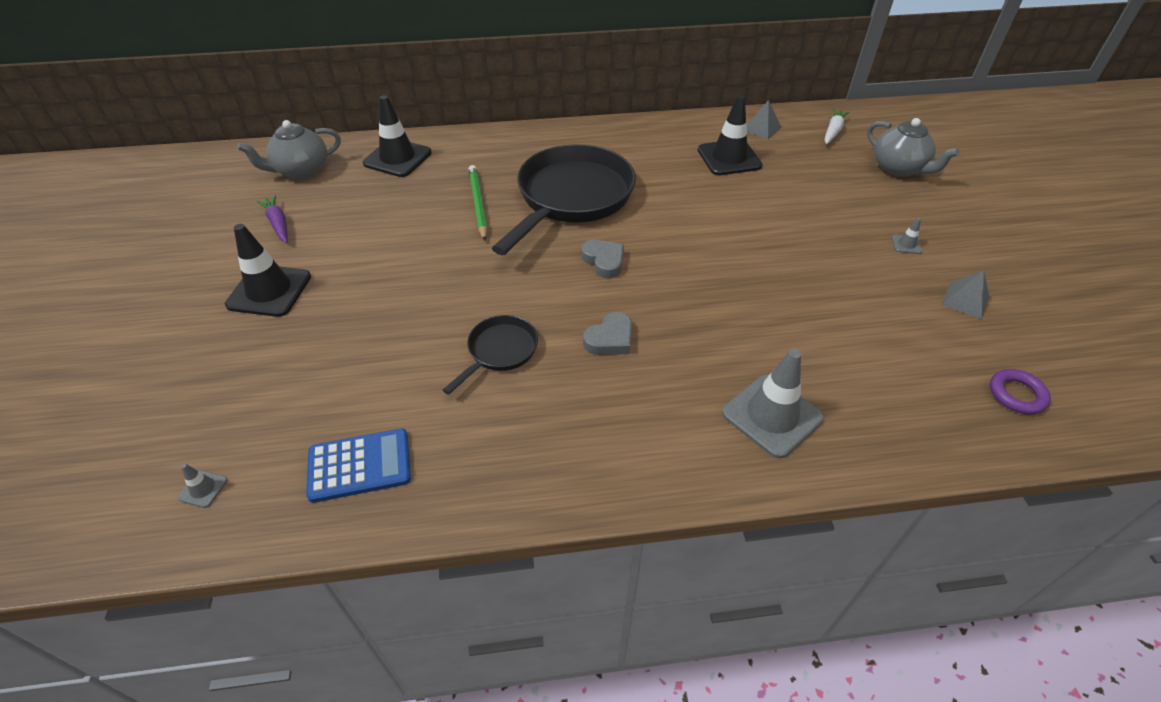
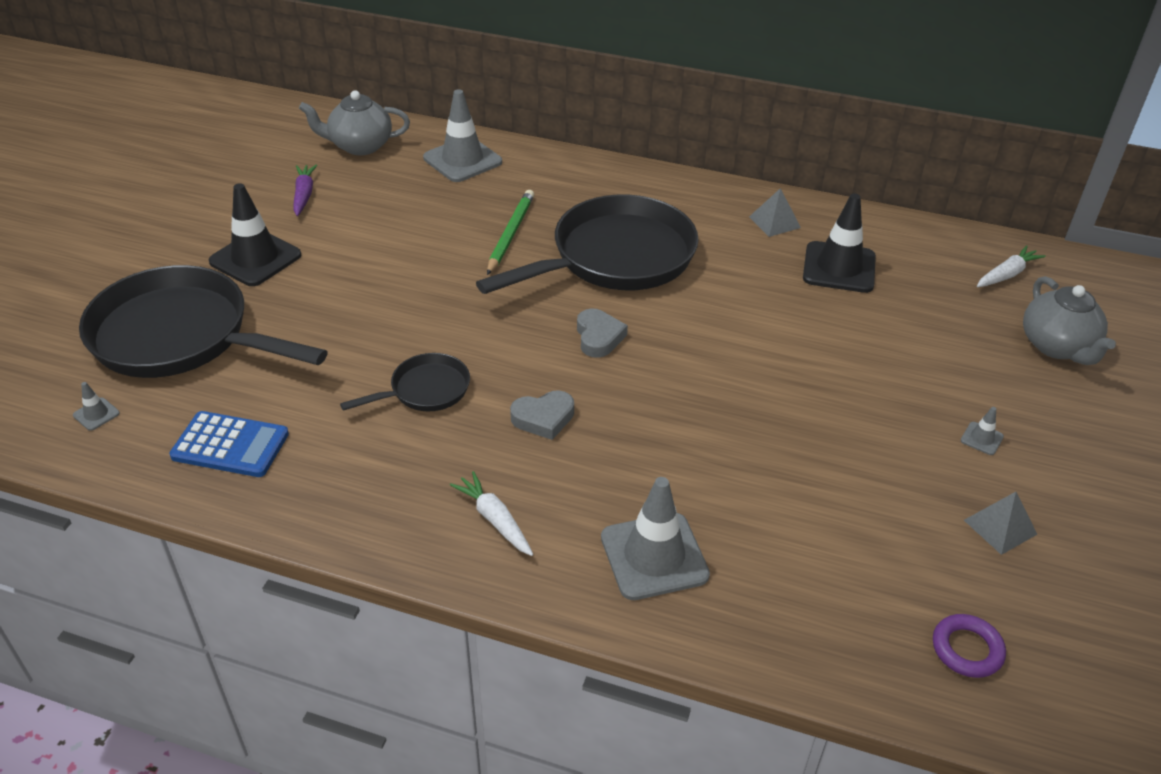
camera: 25 degrees right, 5 degrees down
black traffic cone [363,95,432,177] -> grey traffic cone [423,89,502,182]
grey pyramid [747,100,782,139] -> grey pyramid moved to [749,188,801,237]
none -> black pan [79,265,328,378]
none -> white carrot [450,471,533,556]

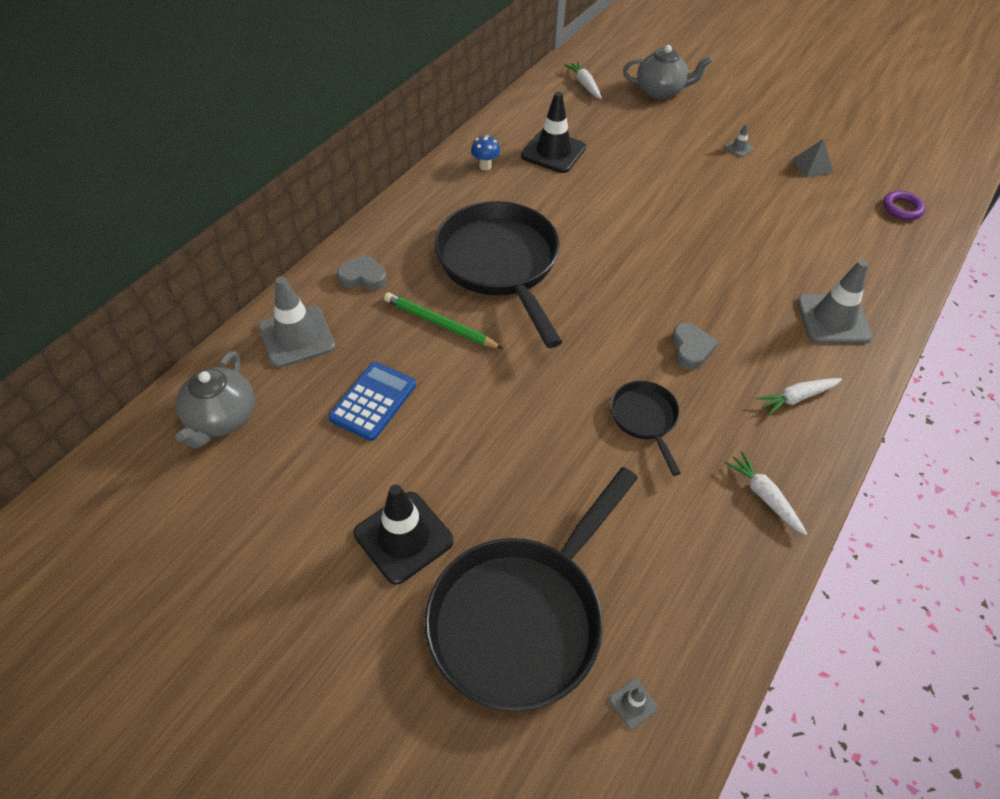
camera: 75 degrees left, 10 degrees up
blue calculator [169,411,289,477] -> blue calculator moved to [328,362,416,441]
purple carrot [293,165,317,216] -> none
grey heart [577,308,628,358] -> grey heart moved to [337,254,387,291]
grey pyramid [749,188,801,237] -> blue mushroom [471,135,500,170]
none -> white carrot [725,451,807,535]

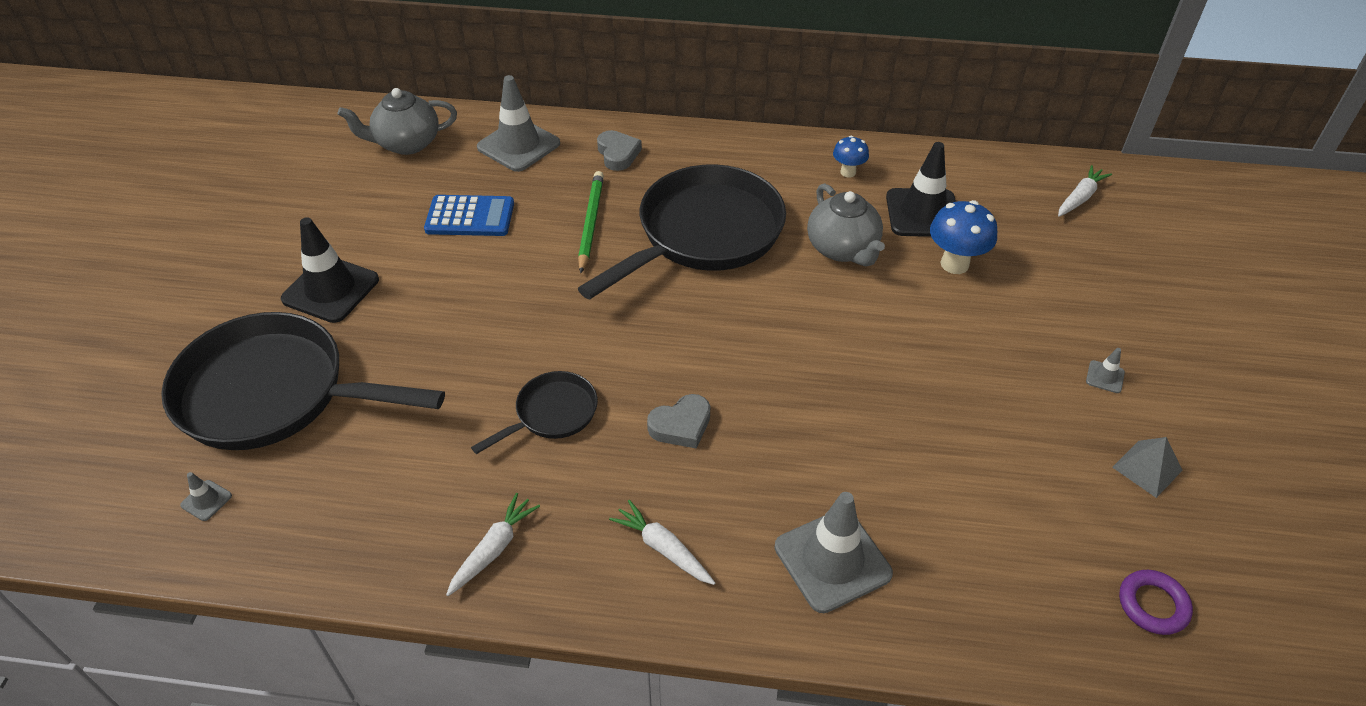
camera: 65 degrees right, 5 degrees down
grey teapot [623,45,712,99] -> grey teapot moved to [807,183,885,266]
none -> blue mushroom [930,200,997,274]

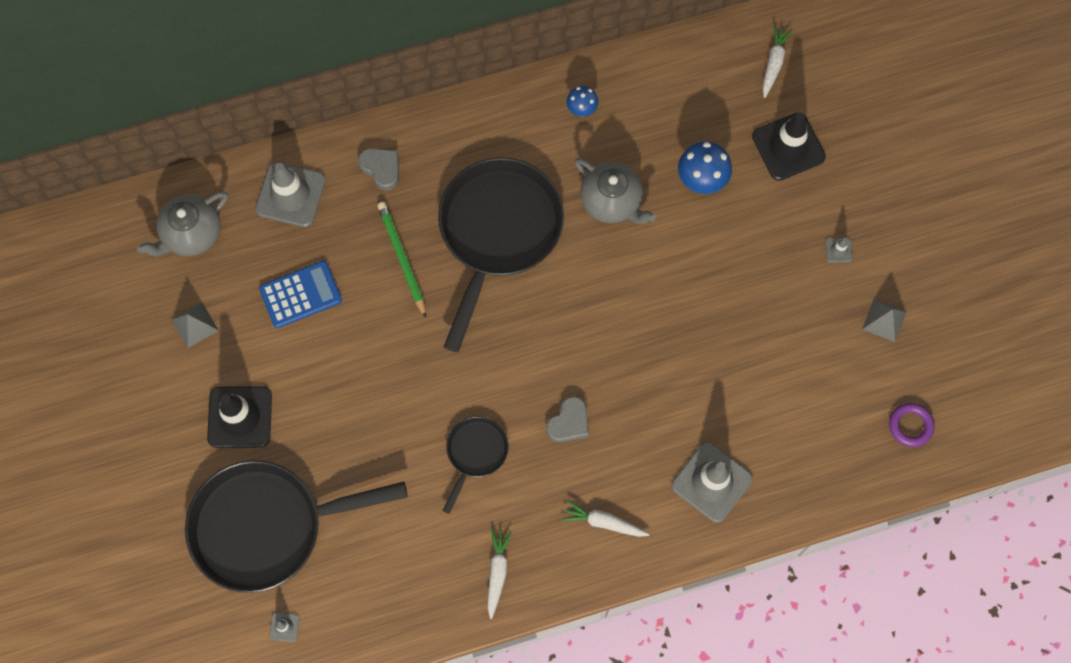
camera: 25 degrees left, 25 degrees up
black traffic cone [886,142,956,237] -> black traffic cone moved to [752,113,826,181]
none -> grey pyramid [172,303,219,348]

